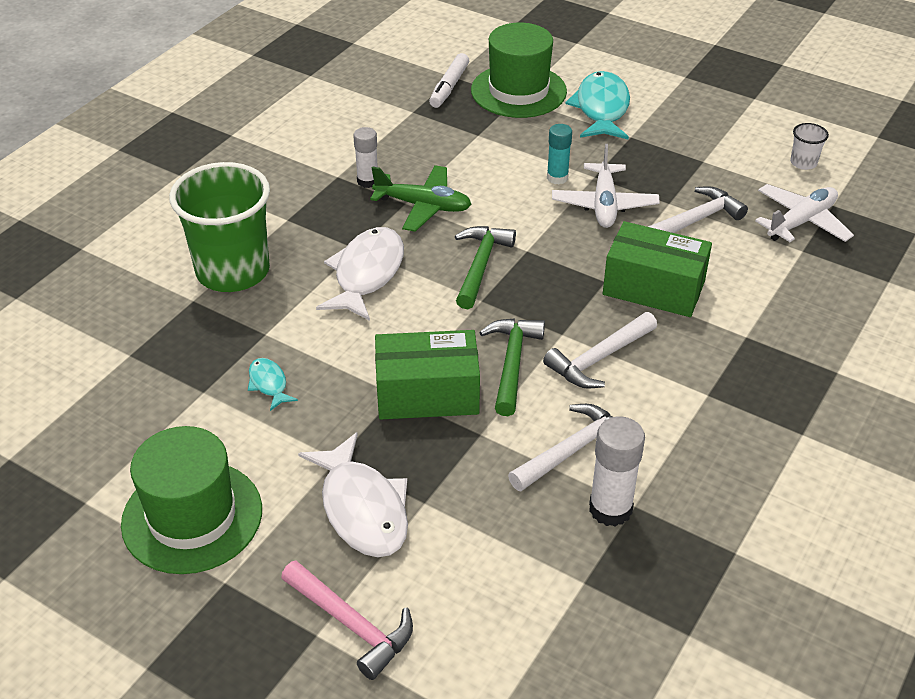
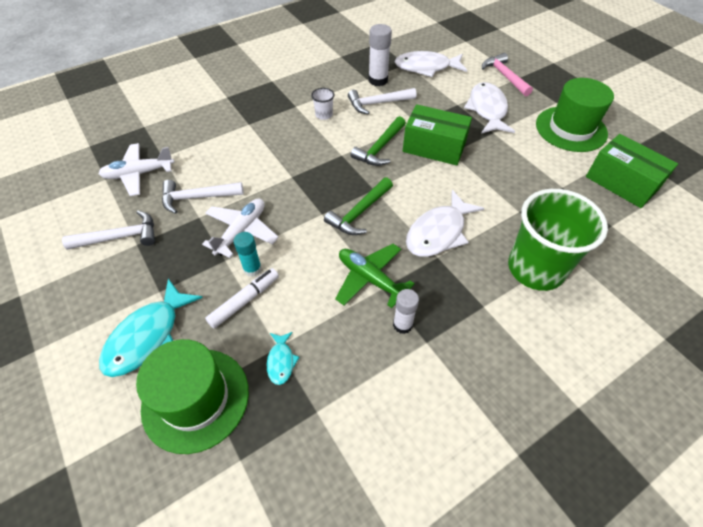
camera: 155 degrees left, 10 degrees up
turquoise fish [248,358,298,411] -> turquoise fish moved to [267,332,300,385]
white marker [429,53,469,108] -> white marker moved to [205,268,279,328]
white hammer [543,312,657,389] -> white hammer moved to [62,210,155,250]
green box [603,221,712,317] -> green box moved to [586,134,678,208]
white cup [790,123,829,170] -> white cup moved to [311,88,335,120]
none -> white fish [395,51,467,77]

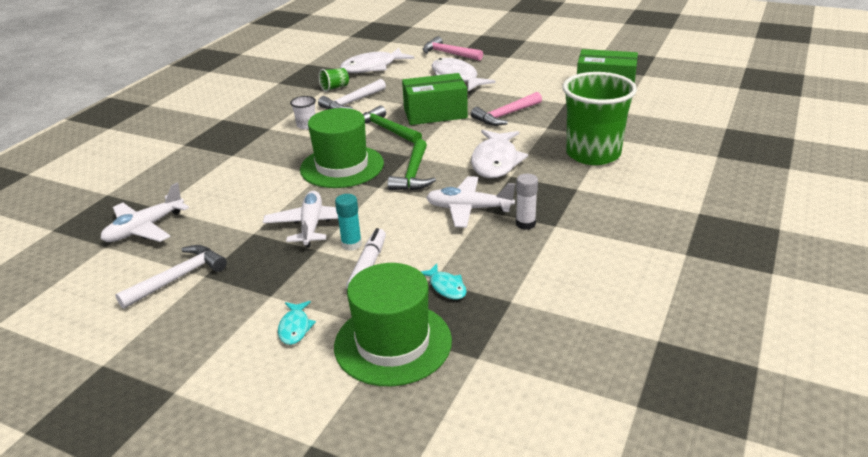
camera: 30 degrees left, 20 degrees down
turquoise fish [99,279,203,377] -> turquoise fish [278,301,316,345], size x0.49
white hammer [162,180,244,214] -> none
green plane [335,244,415,308] -> white plane [426,176,515,228]
green hammer [350,116,406,166] -> green hammer turned 135 degrees clockwise [363,105,422,143]
white glue stick [368,24,392,86] -> green cup [319,68,349,92]
green hat [536,78,614,152] -> green hat moved to [300,108,384,188]
none -> pink hammer [471,92,542,126]

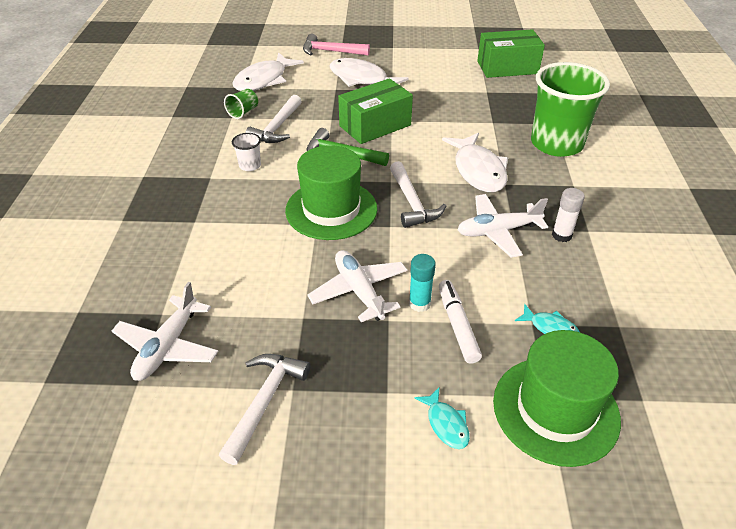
camera: 25 degrees left, 10 degrees up
green hammer [388,139,436,190] -> white hammer [390,161,446,228]
pink hammer [471,92,542,126] -> none

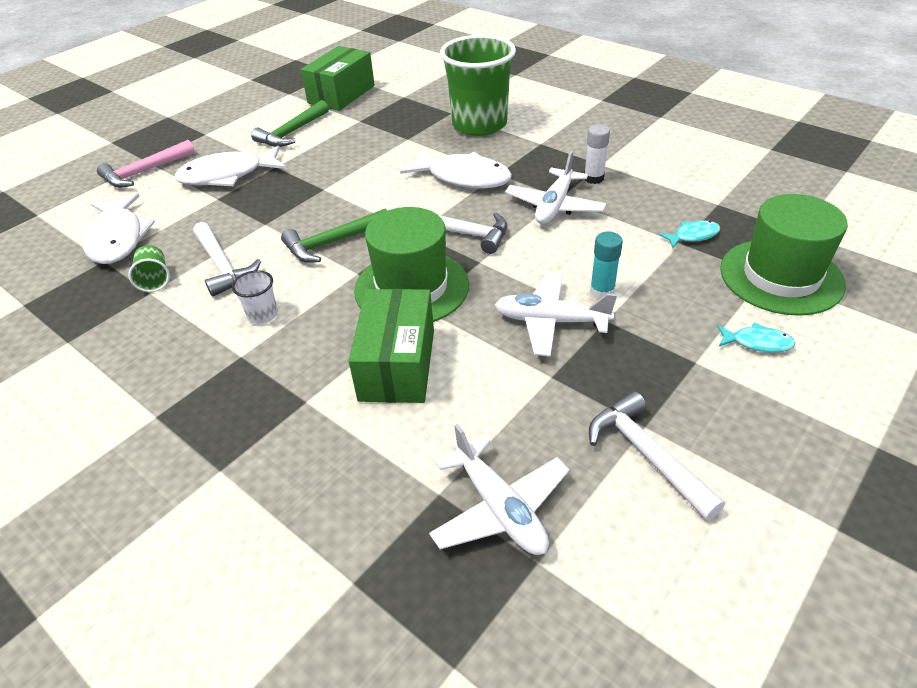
camera: 50 degrees left, 0 degrees up
green box [338,78,413,144] -> green box moved to [348,289,434,403]
white marker [439,280,482,364] -> none
none -> green hammer [251,100,329,147]

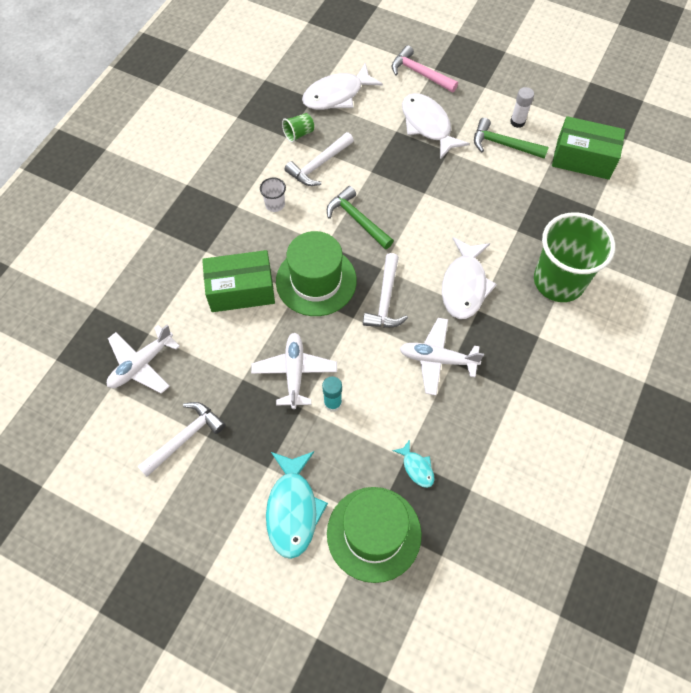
camera: 75 degrees right, 20 degrees up
white glue stick [584,125,610,184] -> white glue stick moved to [510,87,534,128]
turquoise fish [717,322,795,353] -> turquoise fish [266,451,328,559], size x2.04

